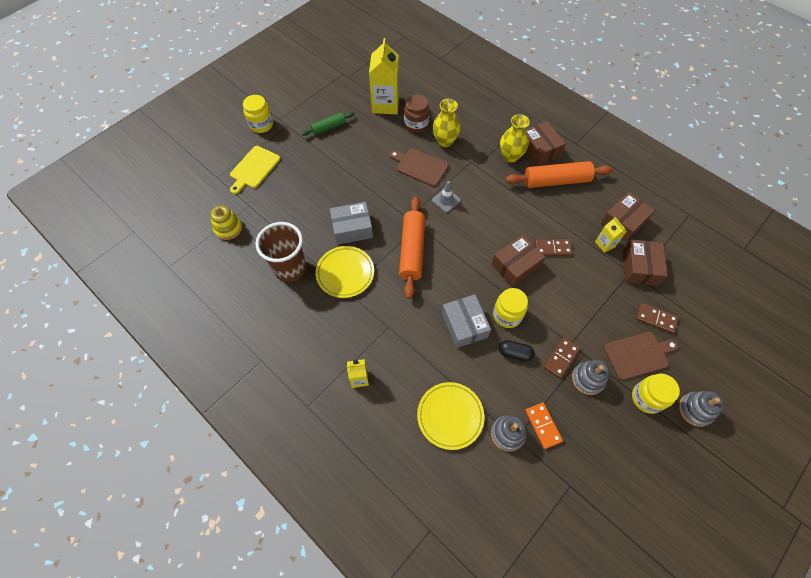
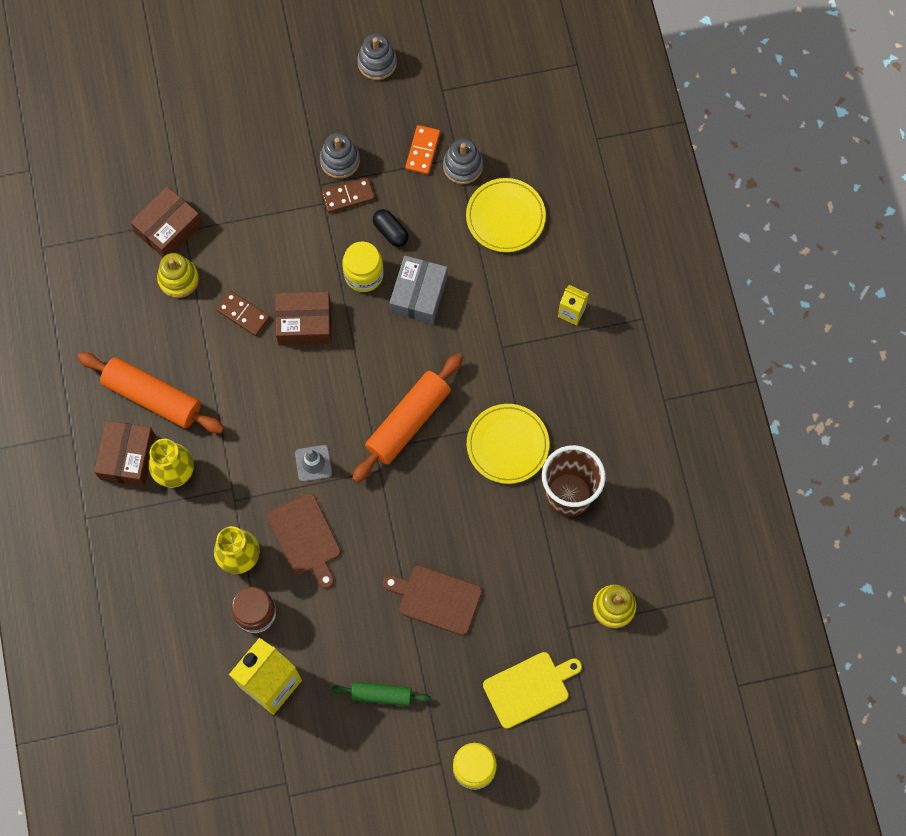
camera: 145 degrees left, 10 degrees up
grey box [330,202,373,245] -> none
yellow carton [595,217,627,253] -> yellow stacking toy [157,253,199,298]
brown box [601,192,655,242] -> none
brown cutting board [604,332,678,380] -> brown cutting board moved to [383,565,482,635]
yellow jar [632,374,680,414] -> none
brown domino [636,303,678,333] -> none
grey stacking toy [679,391,724,427] -> grey stacking toy moved to [357,34,397,80]

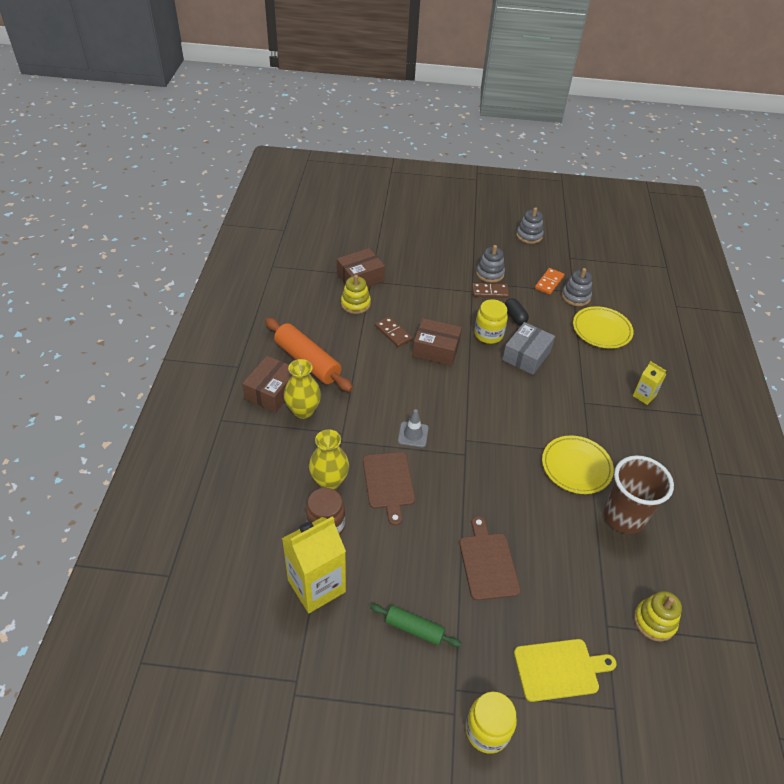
camera: 15 degrees right, 25 degrees down
orange rolling pin [352,353,463,483] -> none
brown cutting board [383,565,482,635] -> brown cutting board turned 45 degrees clockwise [459,516,520,601]

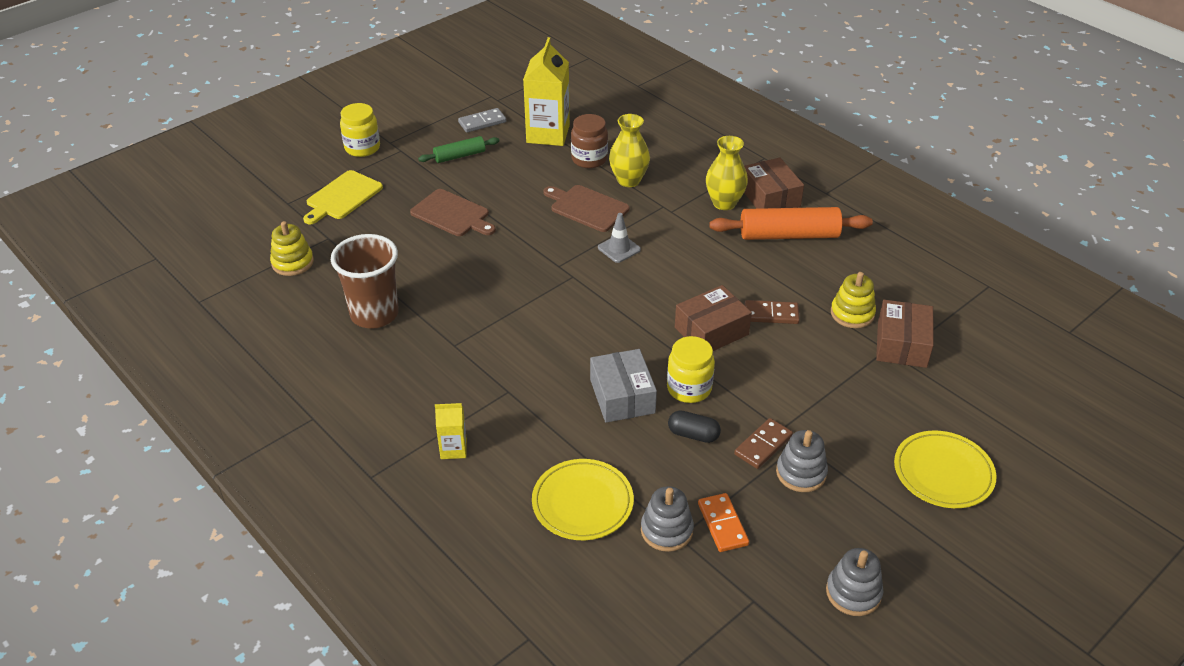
camera: 135 degrees right, 5 degrees down
yellow plate [542,435,614,494] -> yellow plate moved to [894,431,997,508]
none -> grey domino [458,108,506,133]

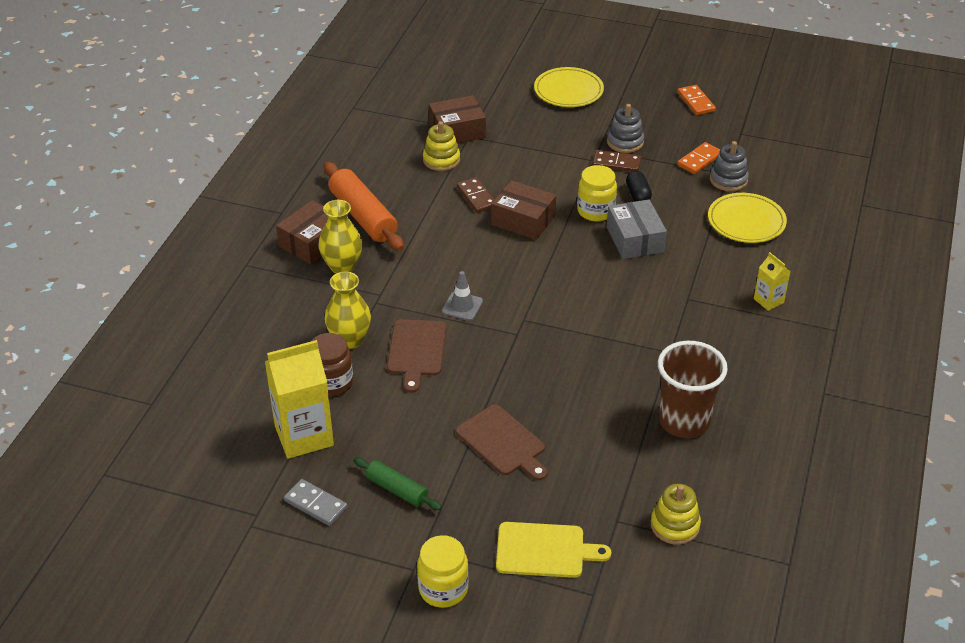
camera: 120 degrees left, 0 degrees up
brown cutting board [410,189,496,236] -> brown cutting board turned 135 degrees clockwise [456,404,548,481]
grey box [590,349,657,423] -> grey box turned 60 degrees counterclockwise [607,199,667,259]
grey stacking toy [826,548,883,616] -> orange domino [678,85,716,115]

